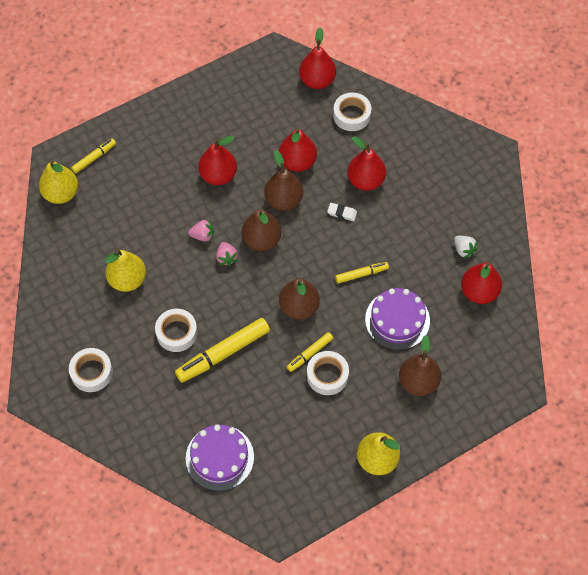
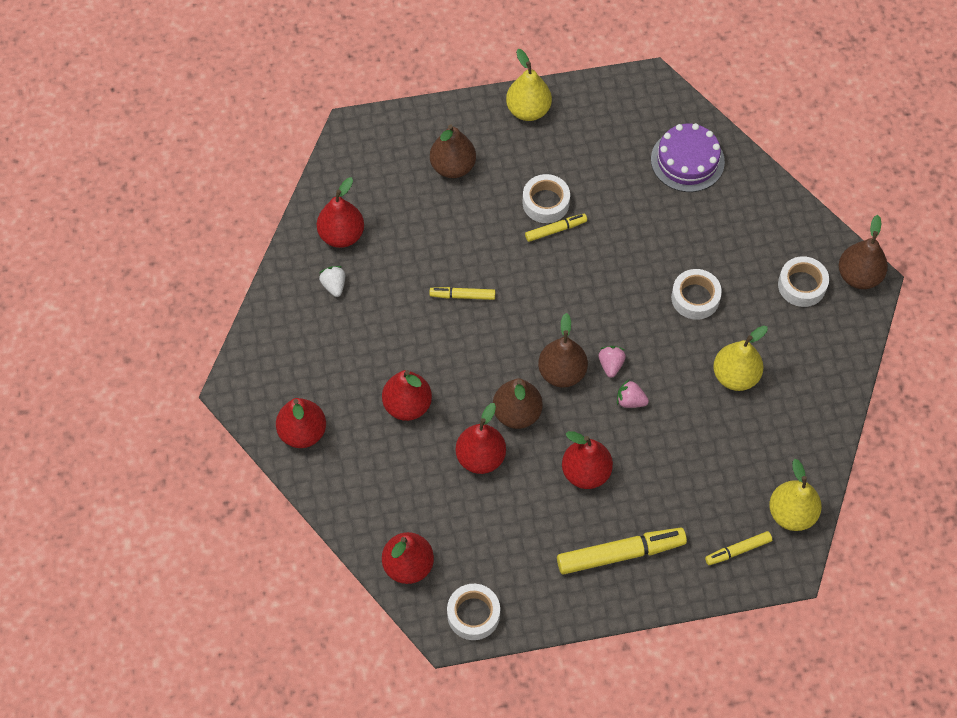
camera: 160 degrees left, 0 degrees up
yellow marker [175,318,270,382] -> yellow marker moved to [557,527,687,575]
brown pear [279,278,320,320] -> brown pear moved to [839,215,888,289]
white eraser [327,203,357,221] -> none
white tape [333,93,371,131] -> white tape moved to [447,584,500,640]
purple cake [365,288,430,350] -> none
none -> red pear [276,398,326,448]

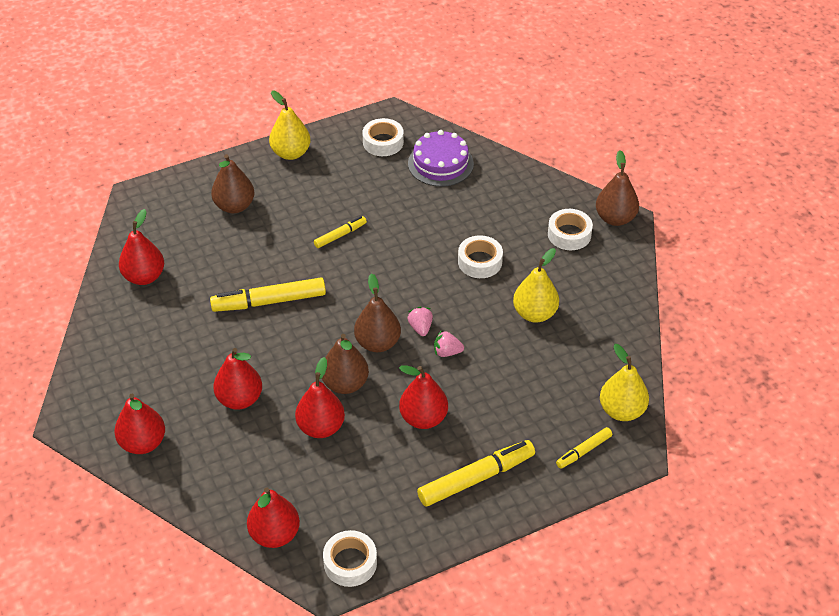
camera: 15 degrees left, 15 degrees down
white strawberry [319,266,345,297] -> none
yellow marker [430,287,495,300] -> yellow marker [210,278,326,312], size x1.85
white tape [523,174,570,223] -> white tape moved to [362,118,404,156]

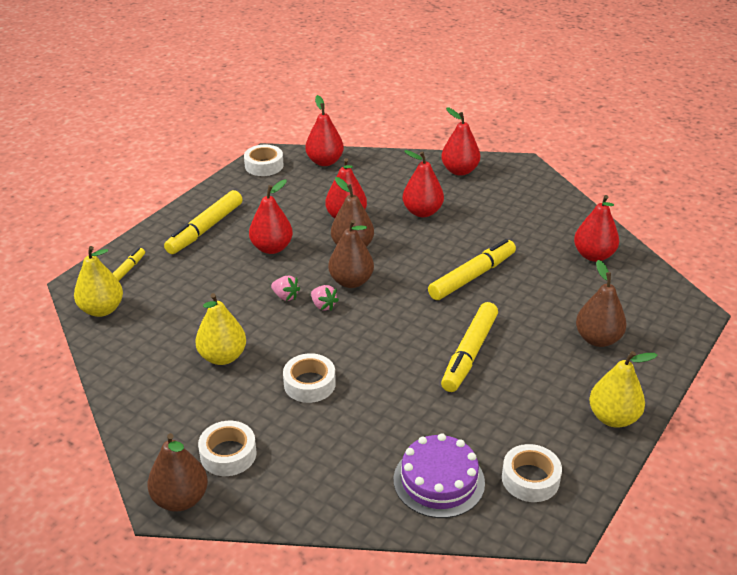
camera: 150 degrees right, 10 degrees down
yellow marker [314,216,367,248] -> yellow marker [441,302,498,392], size x1.85
pink strawberry [434,330,464,357] -> pink strawberry turned 60 degrees clockwise [271,276,300,301]

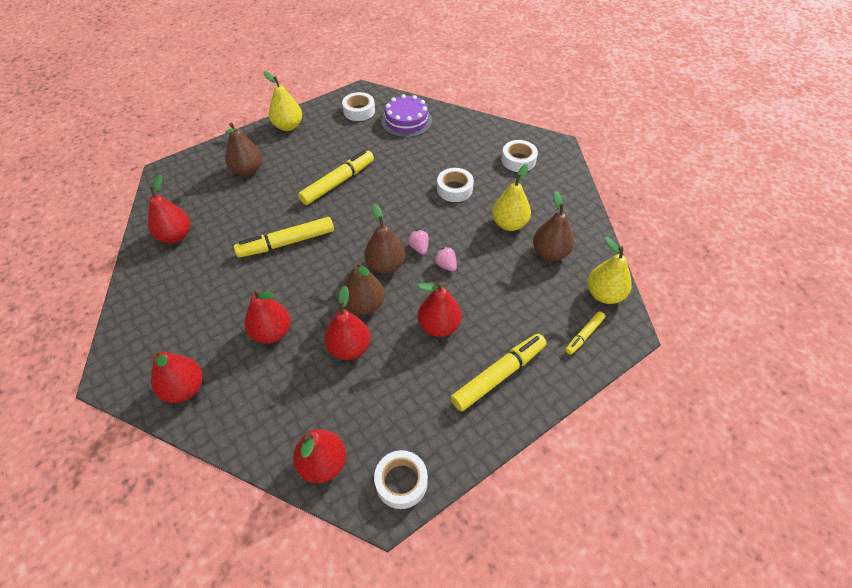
camera: 160 degrees left, 15 degrees up
brown pear [148,433,208,512] -> brown pear moved to [533,191,574,261]

